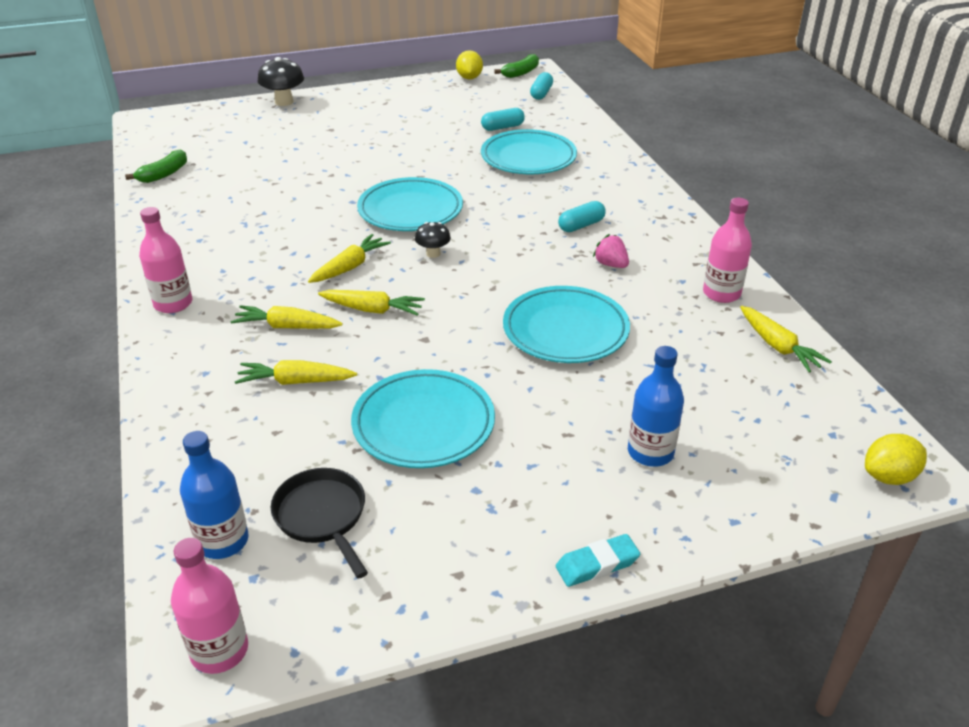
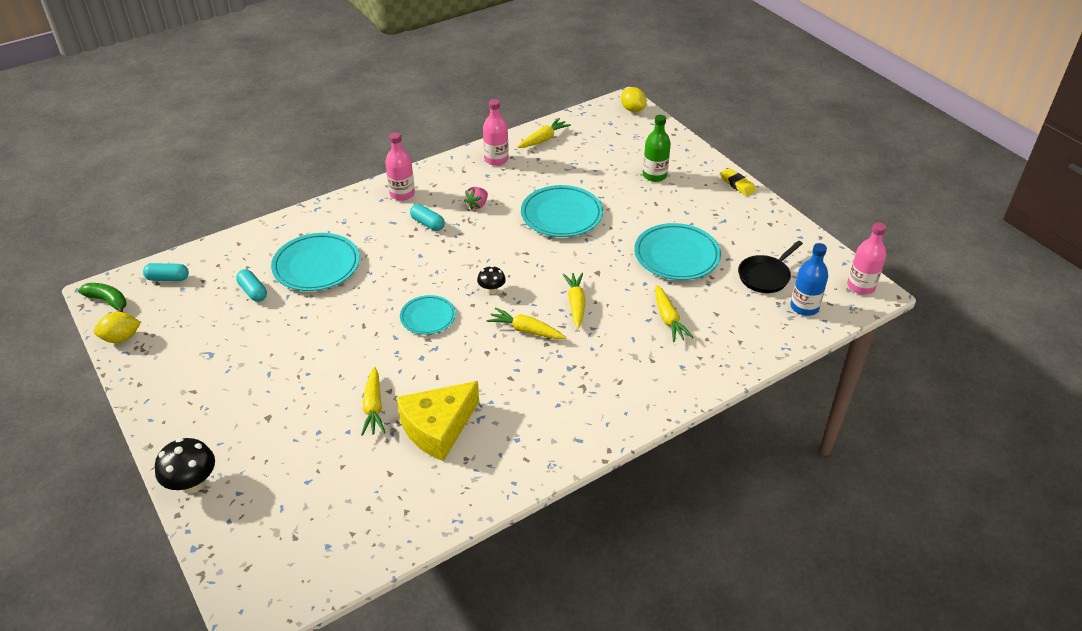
camera: 105 degrees left, 5 degrees up
green banana [125,149,187,183] -> none
pink bottle [139,207,192,313] -> pink bottle moved to [385,132,415,201]
yellow carrot [231,305,343,329] -> yellow carrot moved to [361,367,386,436]
turquoise plate [357,177,463,231] -> turquoise plate [400,295,456,335], size x0.61
turquoise eraser [556,534,640,587] -> yellow eraser [720,168,756,196]
blue bottle [628,346,684,467] -> green bottle [643,115,671,182]
none -> yellow cheese [396,381,479,461]

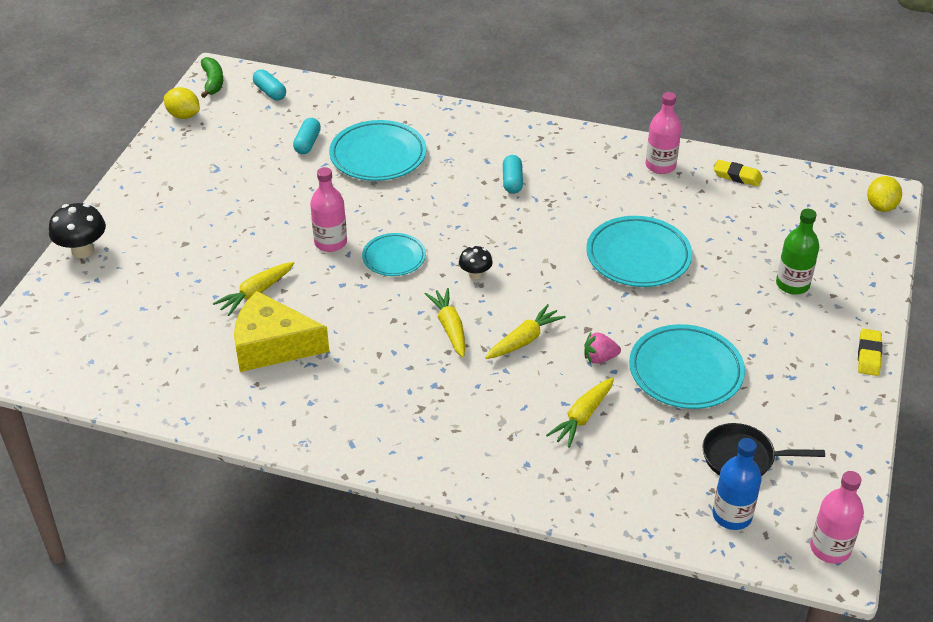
camera: 50 degrees right, 0 degrees up
pink bottle [385,132,415,201] -> pink bottle moved to [310,167,347,252]
pink strawberry [464,187,488,210] -> pink strawberry moved to [585,332,621,364]
yellow carrot [517,118,571,148] -> yellow eraser [713,160,763,187]

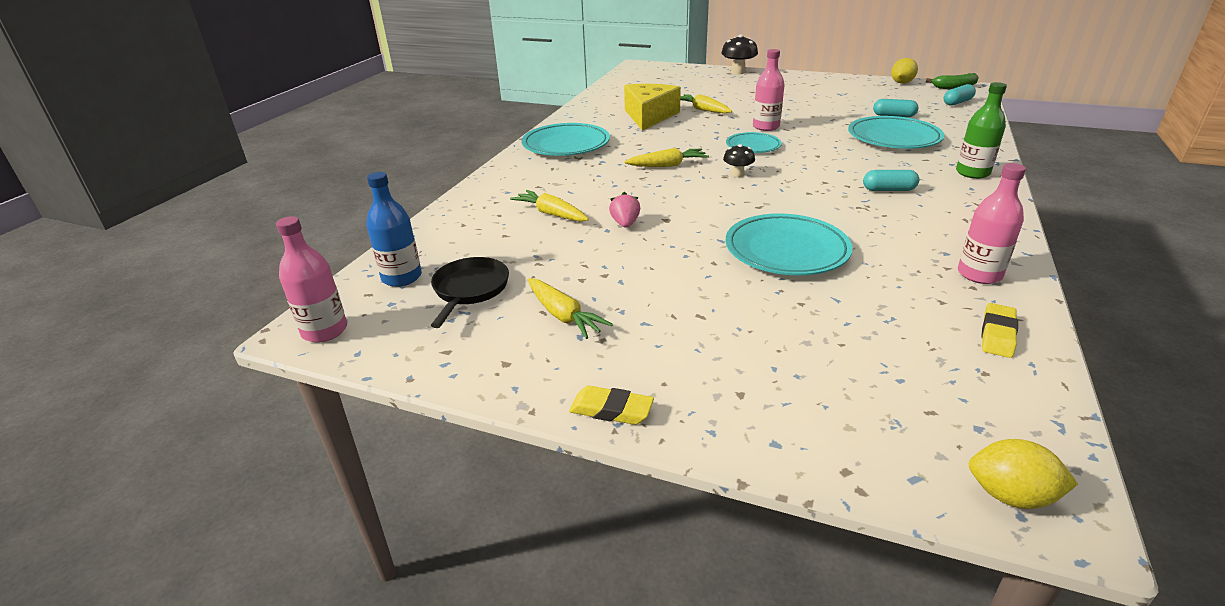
camera: 95 degrees right, 10 degrees down
yellow carrot [485,304,566,359] -> yellow carrot moved to [528,278,613,339]
turquoise plate [629,324,745,409] -> turquoise plate moved to [522,123,610,156]
green bottle [776,209,819,295] -> green bottle moved to [956,82,1007,179]

